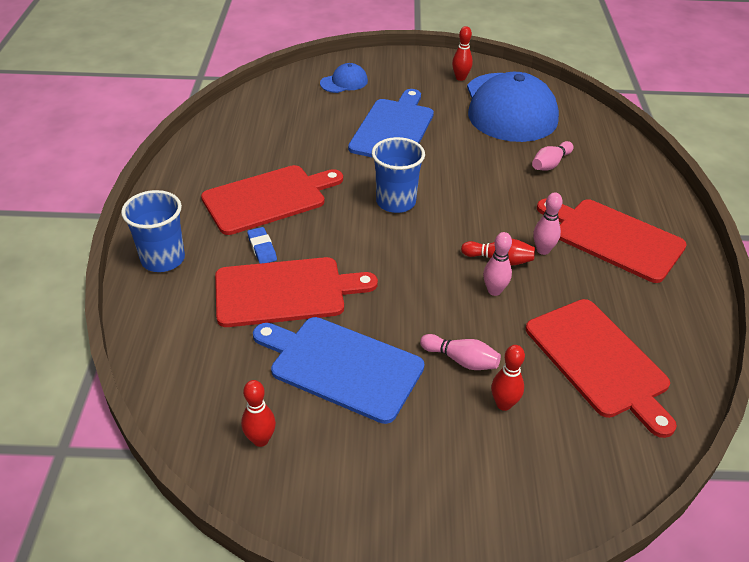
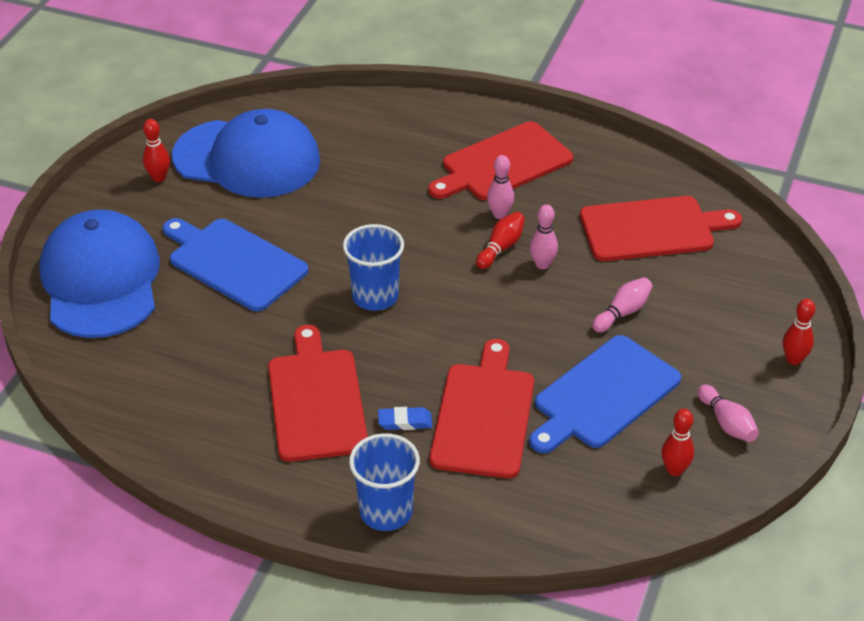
camera: 70 degrees left, 0 degrees up
blue cap [320,63,368,93] -> blue cap [39,210,160,338], size x2.35
red bowling pin [491,345,525,411] -> red bowling pin moved to [783,299,815,365]
pink bowling pin [532,141,573,170] -> pink bowling pin moved to [698,385,759,442]

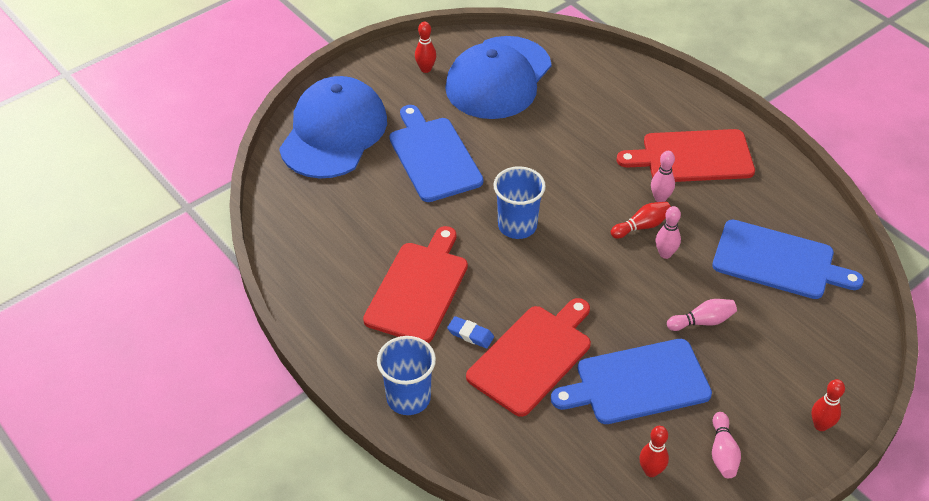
camera: 30 degrees right, 5 degrees up
blue cap [172,109,320,198] -> blue cap turned 75 degrees clockwise [445,36,552,119]
red cutting board [580,196,742,261] -> blue cutting board [712,220,864,299]

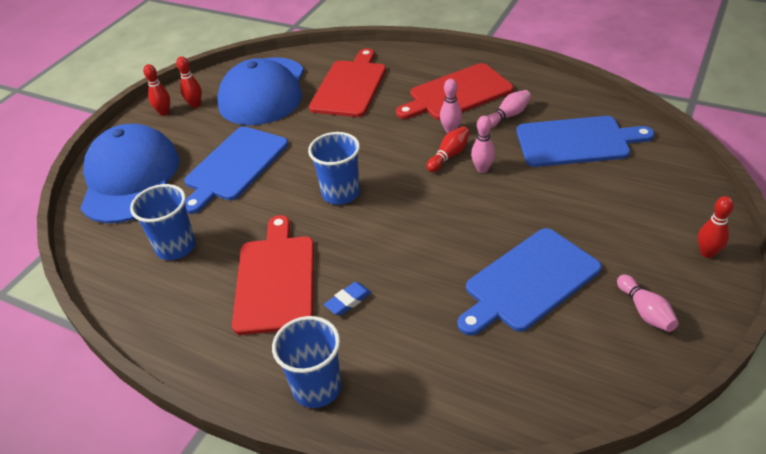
camera: 20 degrees left, 5 degrees down
blue cutting board [389,105,484,202] -> blue cutting board turned 105 degrees counterclockwise [184,126,288,214]
blue eraser [447,316,494,349] -> blue eraser turned 45 degrees counterclockwise [324,282,372,316]
red cutting board [466,298,591,417] -> red cutting board moved to [309,48,386,117]
red bowling pin [639,426,669,477] -> red bowling pin moved to [143,64,170,116]
pink bowling pin [667,299,737,331] -> pink bowling pin moved to [487,90,531,128]
none -> blue cup [130,184,196,260]

